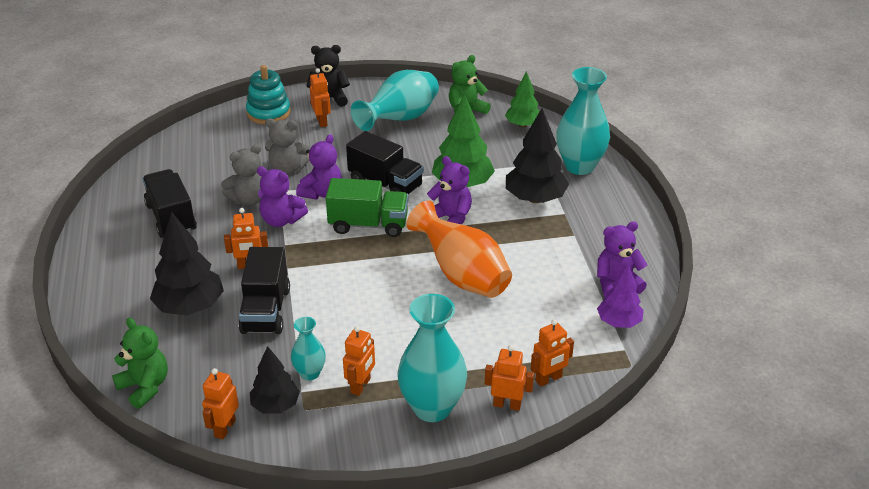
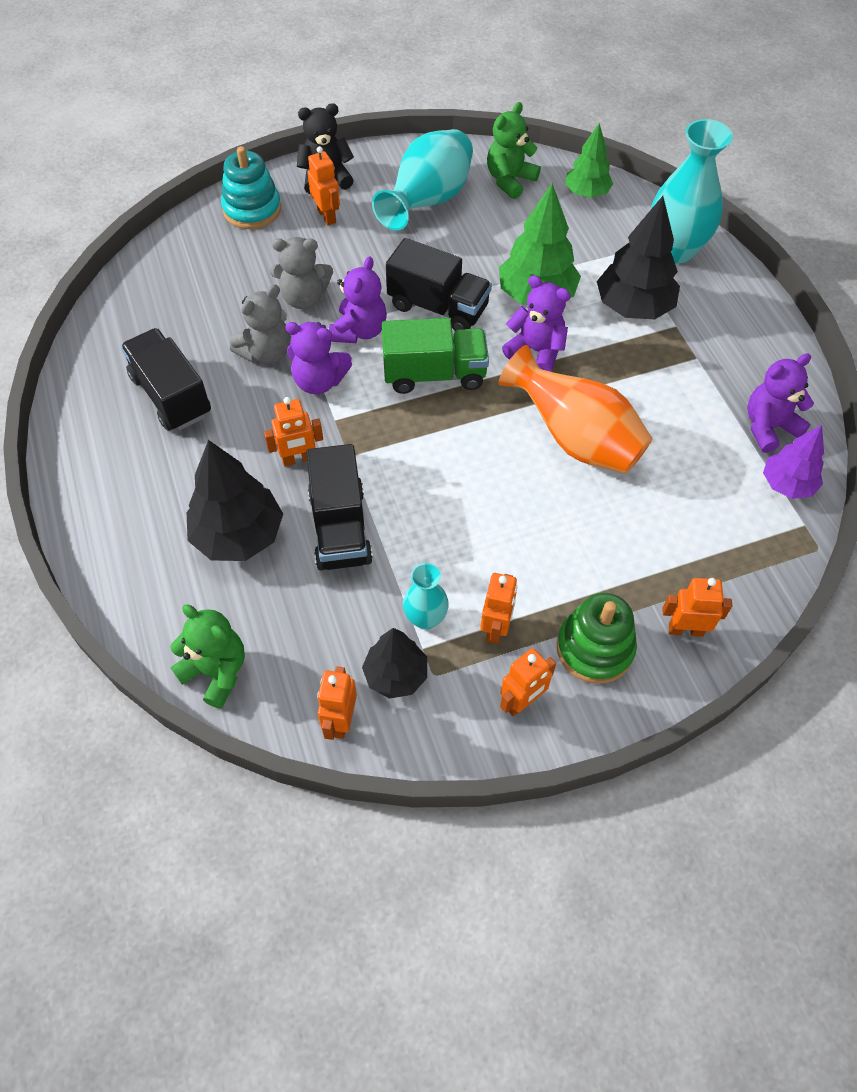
camera: 10 degrees left, 20 degrees up
turquoise vase [397,294,467,422] -> green stacking toy [557,593,637,684]
orange robot [531,319,574,386] -> orange robot moved to [500,648,556,716]

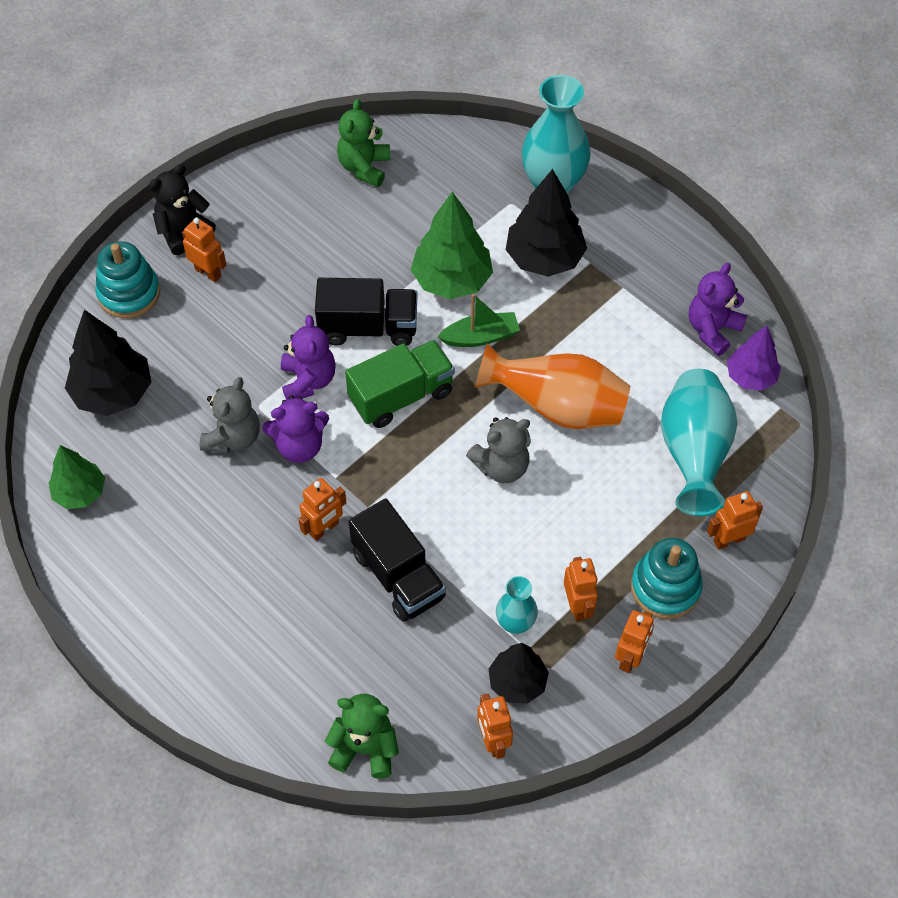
camera: 25 degrees left, 0 degrees up
black truck [121,328,211,431] -> none
black tree [187,440,283,561] -> black tree moved to [65,310,152,416]
grey teddy bear [270,237,333,309] -> grey teddy bear moved to [466,417,531,483]
turquoise vase [372,129,473,231] -> turquoise vase moved to [661,369,737,516]
purple teddy bear [502,275,570,372] -> green boat [438,294,520,347]
green stacking toy [557,593,637,684] -> turquoise stacking toy [631,538,703,619]
green tree [565,123,613,198] -> green tree moved to [49,445,105,509]

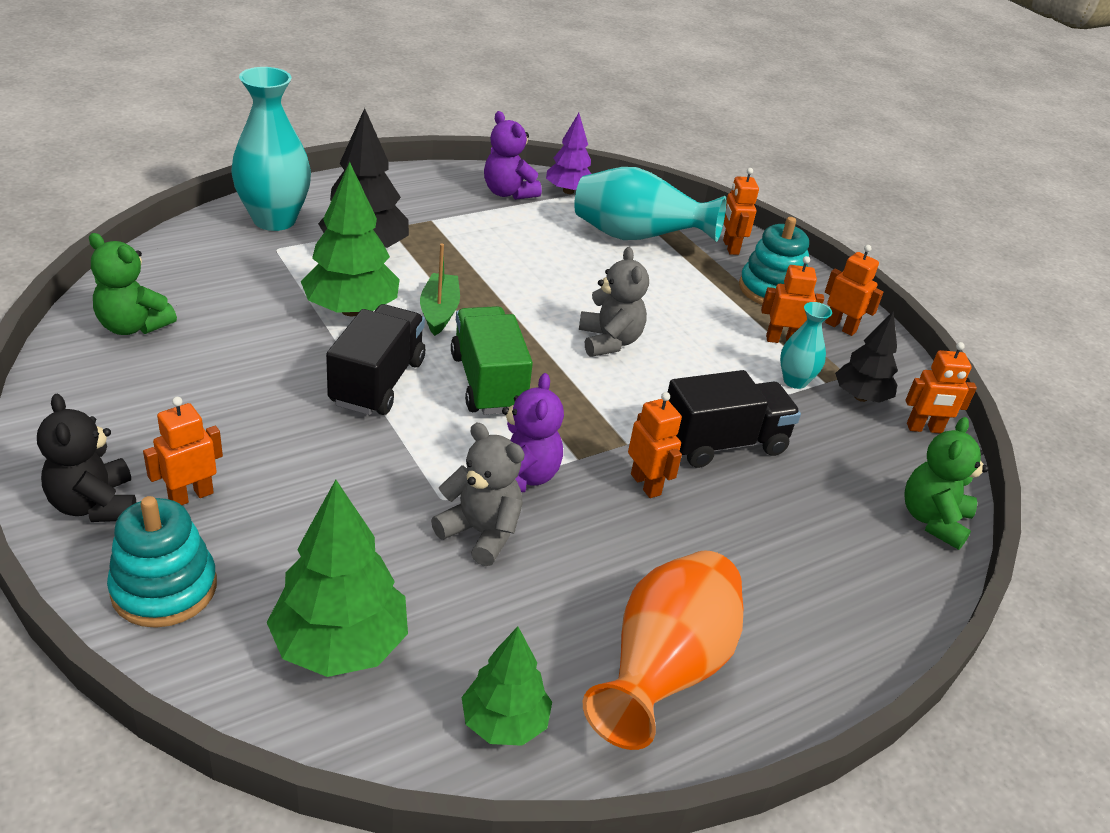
camera: 80 degrees left, 20 degrees down
black tree [65,310,152,416] -> green tree [267,480,408,677]
purple teddy bear [281,315,336,400] -> none
orange vase [475,343,630,429] -> orange vase moved to [583,550,743,750]

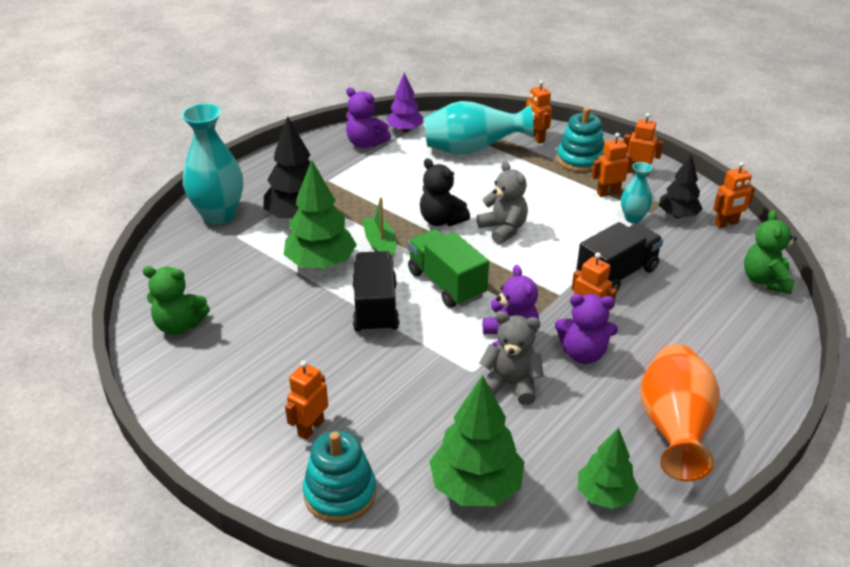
camera: 15 degrees left, 0 degrees up
black teddy bear [37,394,136,522] -> black teddy bear moved to [420,158,470,226]
none -> purple teddy bear [555,294,618,364]

